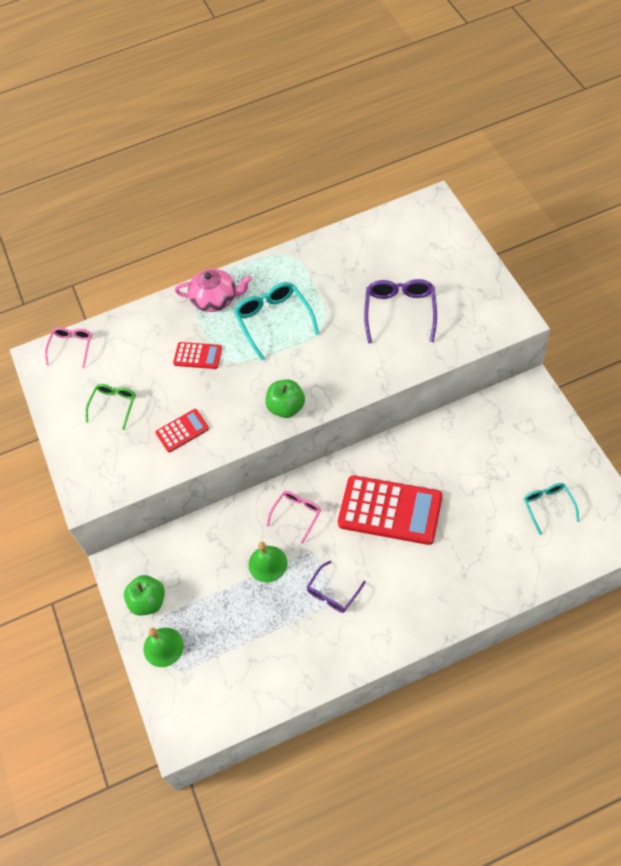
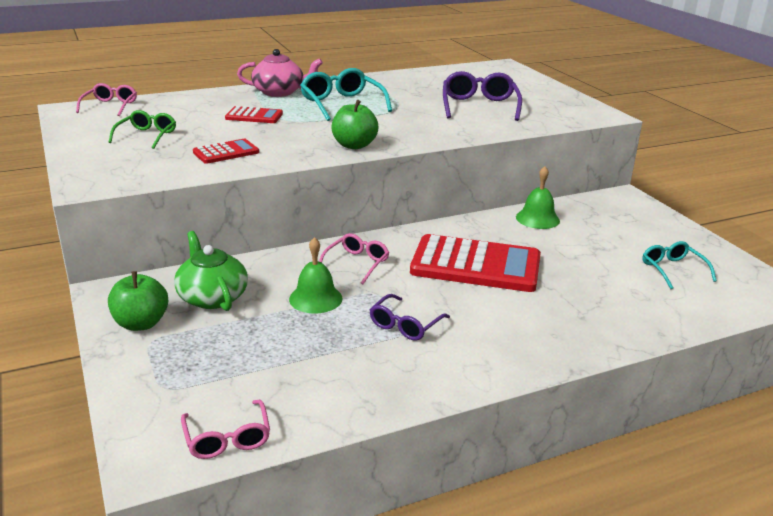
camera: 10 degrees left, 30 degrees down
green bell [144,627,184,667] -> green bell moved to [516,166,560,229]
none -> green teapot [174,231,248,311]
none -> pink glasses [181,400,270,459]

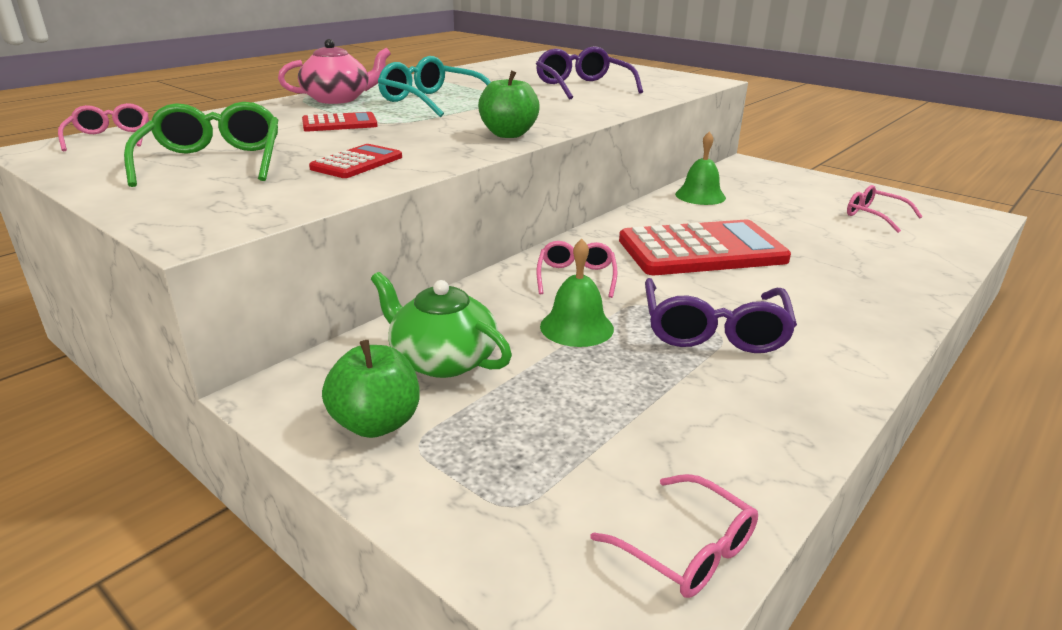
camera: 25 degrees left, 0 degrees up
green glasses [108,110,176,149] -> green glasses [124,102,278,187], size x1.60
purple glasses [369,294,450,341] -> purple glasses [645,278,797,353], size x1.60
turquoise glasses [642,241,717,289] -> pink glasses [847,185,923,233]

